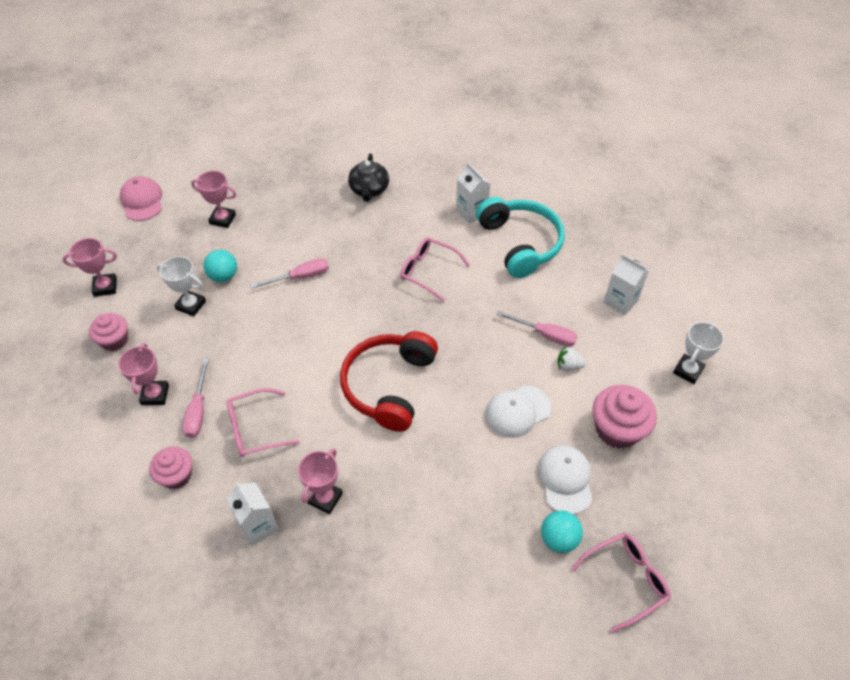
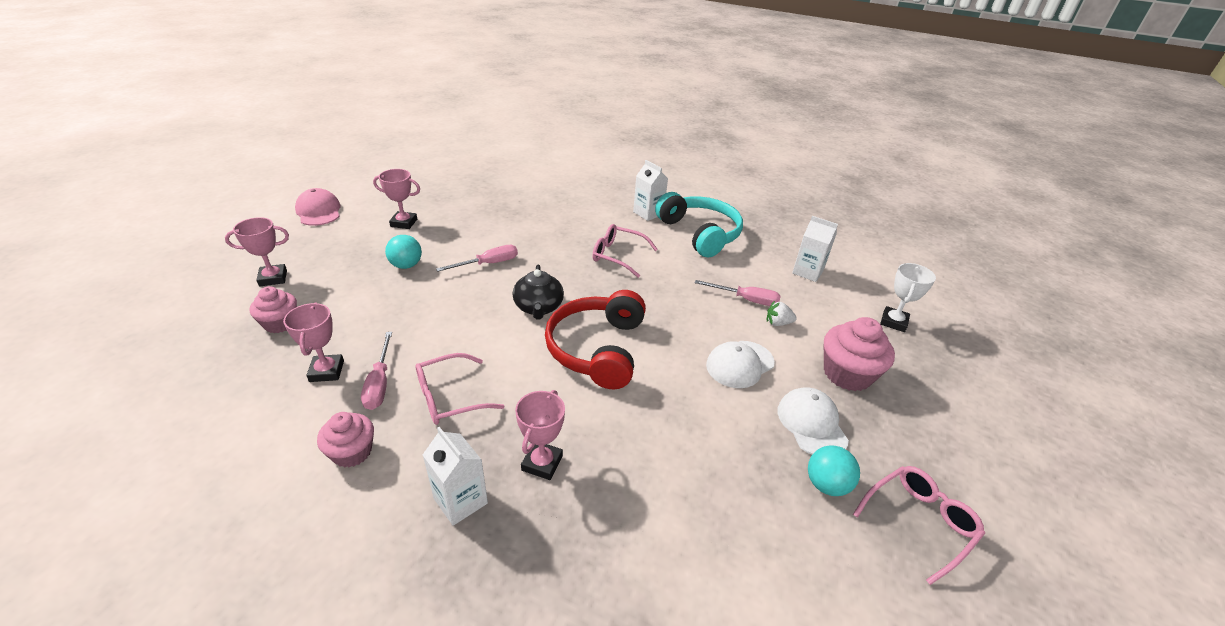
camera: 10 degrees left, 15 degrees down
white trophy [157,256,206,316] -> none
black teapot [348,153,389,202] -> black teapot moved to [513,265,564,319]

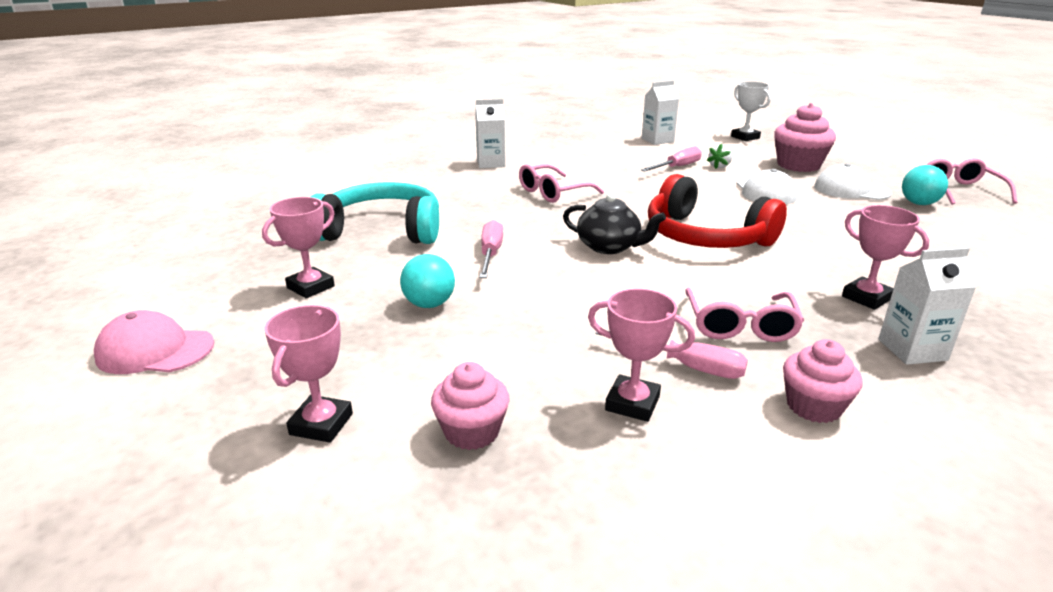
camera: 55 degrees left, 10 degrees down
turquoise headphones [655,192,743,257] -> turquoise headphones moved to [311,182,439,244]

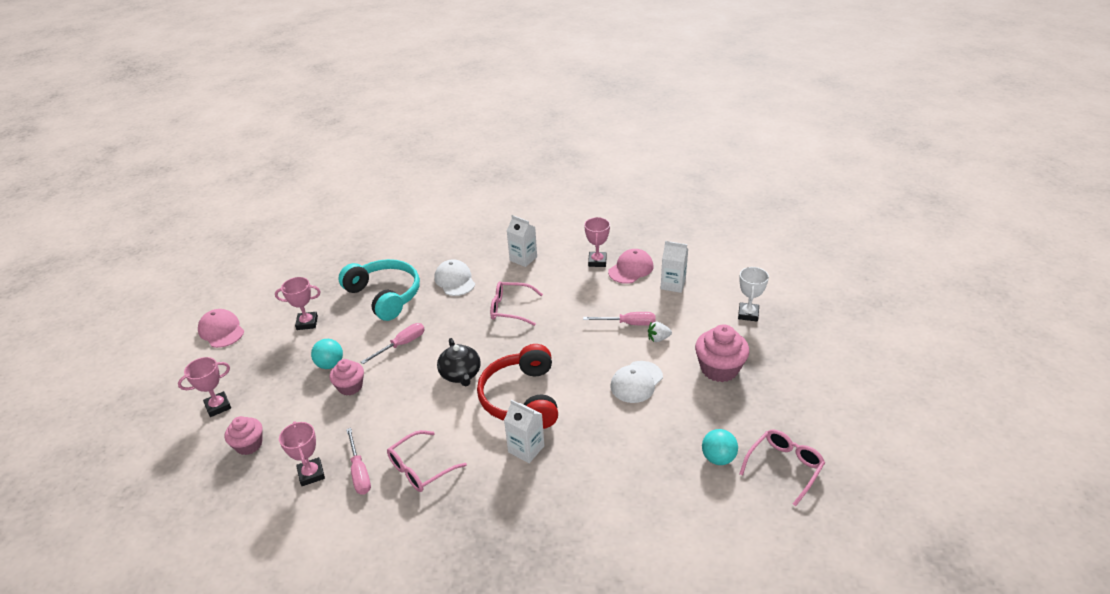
camera: 45 degrees right, 10 degrees up
pink cupcake [783,339,863,423] -> pink cupcake moved to [329,359,364,395]
white cap [814,163,892,200] -> white cap moved to [434,259,475,296]
pink trophy [842,205,929,310] -> pink trophy moved to [584,217,610,267]
white carton [878,247,977,365] -> white carton moved to [504,399,544,463]
none -> pink cap [608,249,653,284]

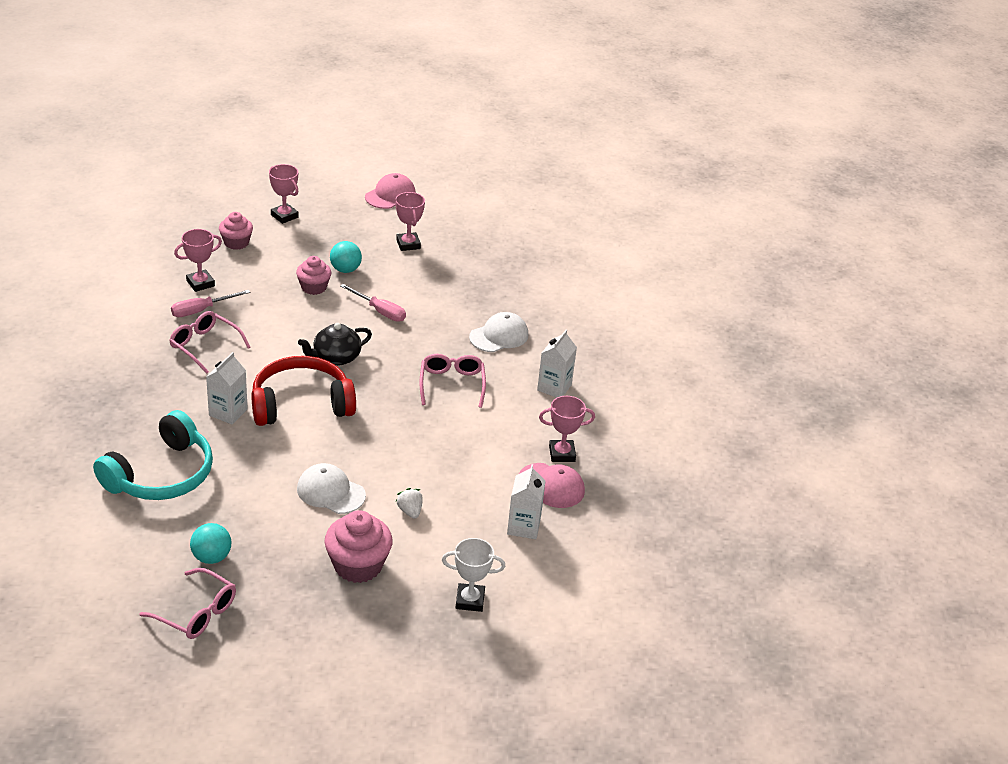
camera: 75 degrees right, 0 degrees up
turquoise headphones [338,259,420,321] -> turquoise headphones moved to [93,410,213,500]
pink screwdriver [583,312,655,326] -> none

